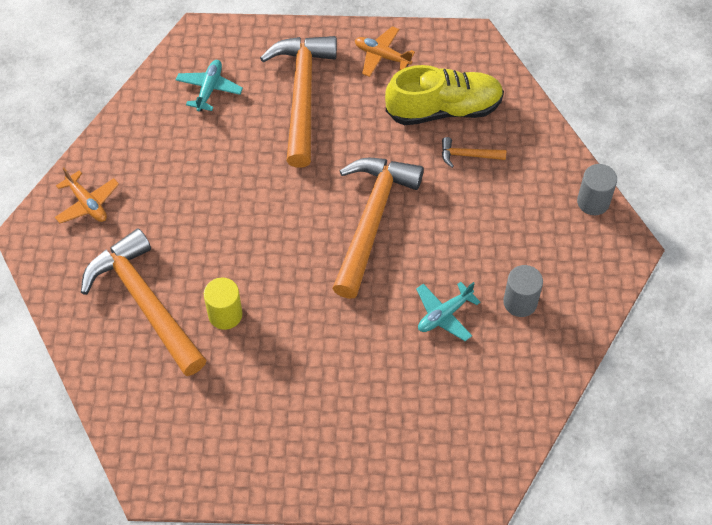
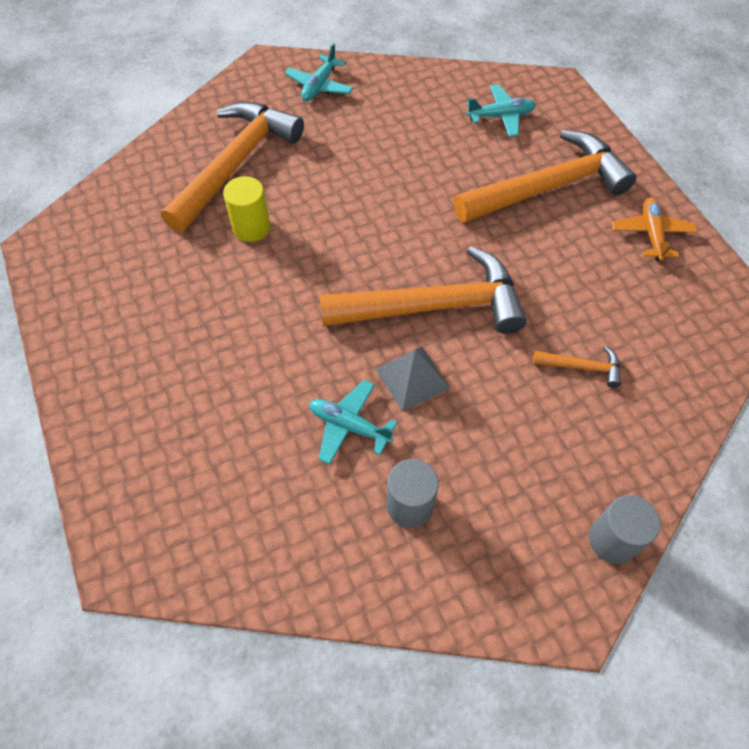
camera: 65 degrees right, 0 degrees up
orange plane [55,168,119,223] -> turquoise plane [285,43,353,101]
yellow shoe [385,65,504,125] -> none
orange hammer [442,137,506,168] -> orange hammer turned 120 degrees clockwise [533,346,621,388]
none -> grey pyramid [376,347,450,411]

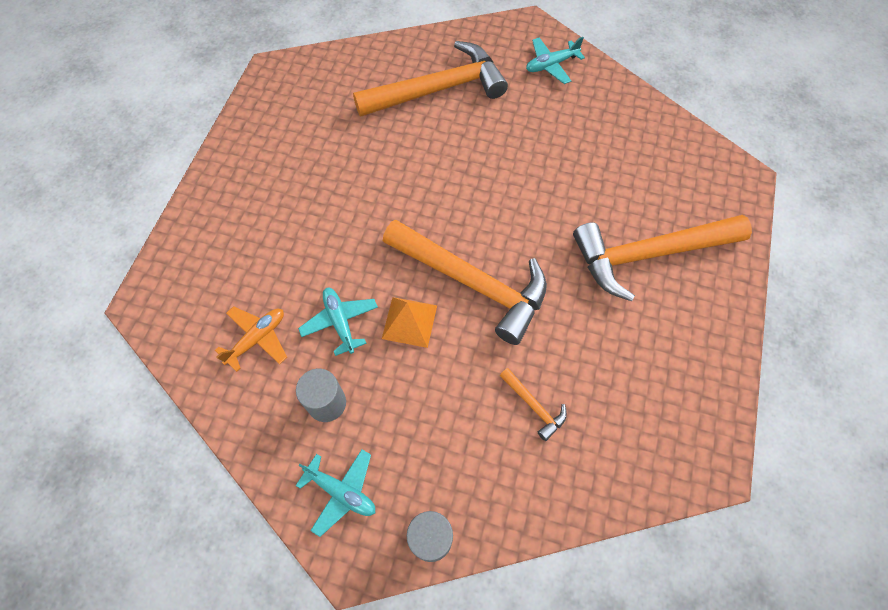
camera: 40 degrees right, 5 degrees up
yellow cylinder [223,176,270,242] -> none
grey pyramid [376,347,450,411] -> orange pyramid [382,297,437,348]
orange hammer [454,130,637,223] -> orange hammer turned 150 degrees clockwise [573,215,752,302]
turquoise plane [467,84,536,137] -> turquoise plane moved to [296,449,375,537]
orange plane [612,197,698,261] -> orange plane moved to [215,306,287,372]

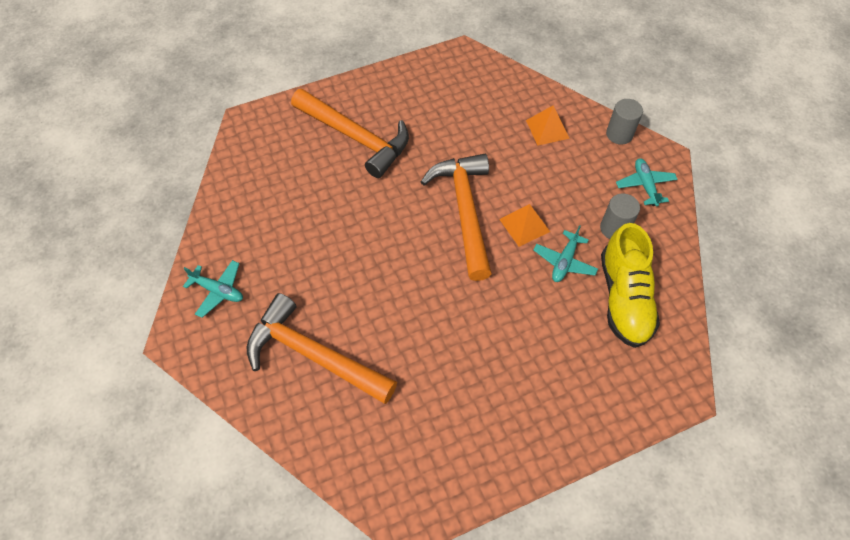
camera: 130 degrees left, 5 degrees down
orange plane [215,306,287,372] -> yellow shoe [601,223,660,348]
orange hammer [500,368,567,441] -> none
none -> orange pyramid [526,105,570,146]

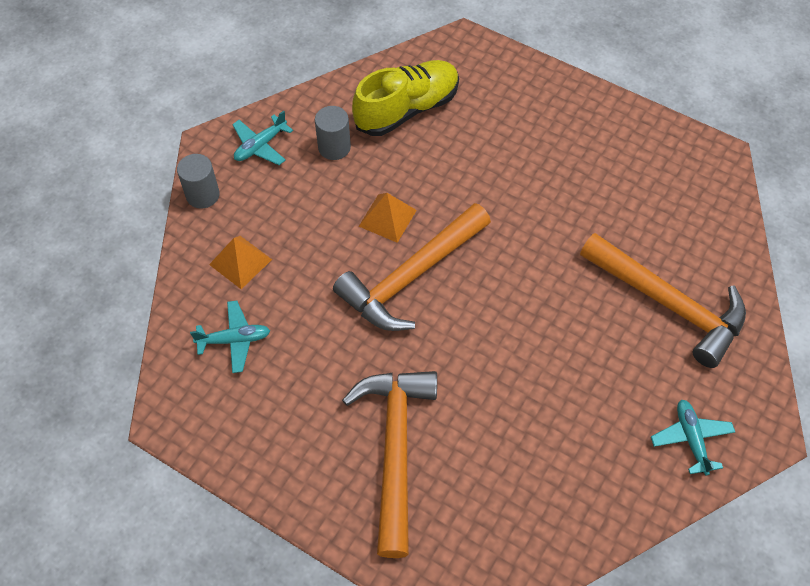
camera: 125 degrees left, 0 degrees up
orange hammer [246,293,397,404] -> orange hammer turned 45 degrees counterclockwise [580,233,746,368]
turquoise plane [533,225,598,282] -> turquoise plane moved to [190,301,270,373]

